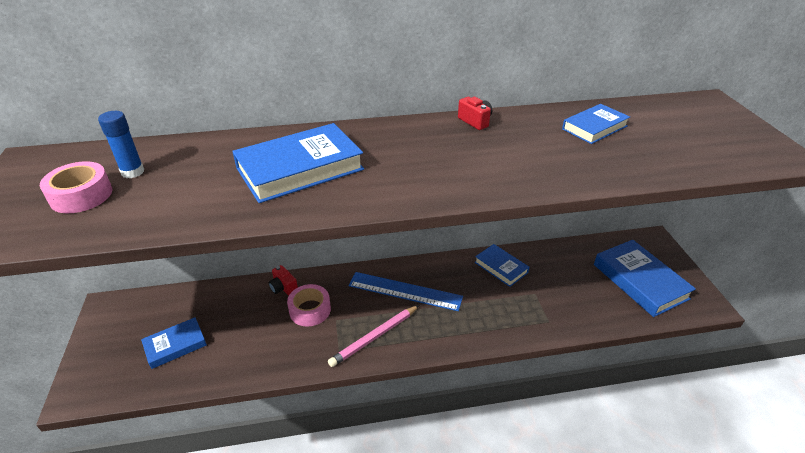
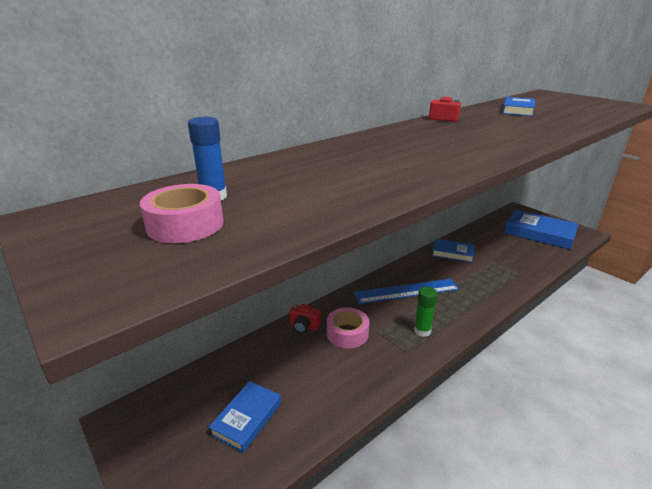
camera: 30 degrees left, 10 degrees down
blue book [232,123,364,203] -> none
pink pencil [328,305,419,367] -> green glue stick [414,287,438,337]

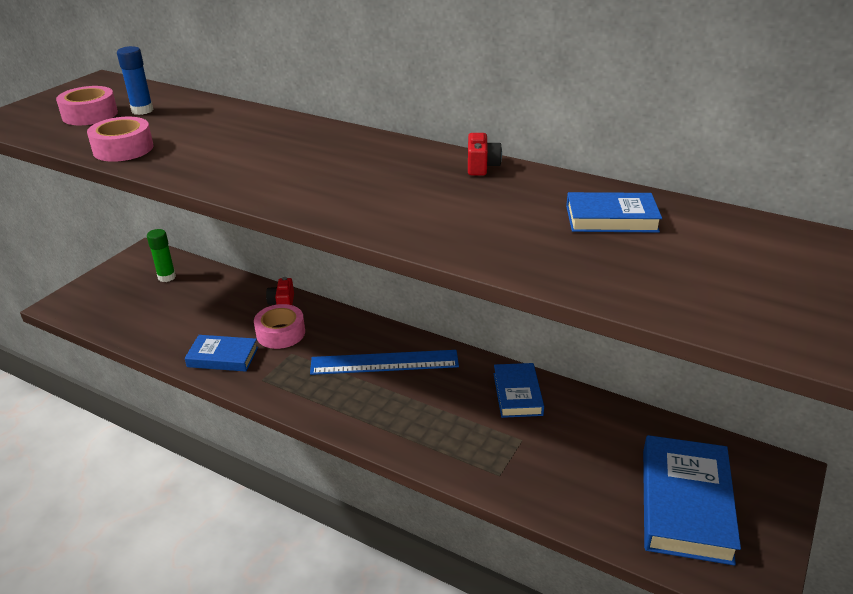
camera: 70 degrees right, 5 degrees up
blue book [209,381,281,453] -> blue book moved to [185,335,258,372]
blue ruler [354,279,459,304] -> blue ruler turned 60 degrees counterclockwise [310,350,459,375]
green glue stick [414,287,438,337] -> green glue stick moved to [147,229,176,282]
none -> pink tape [87,117,153,162]

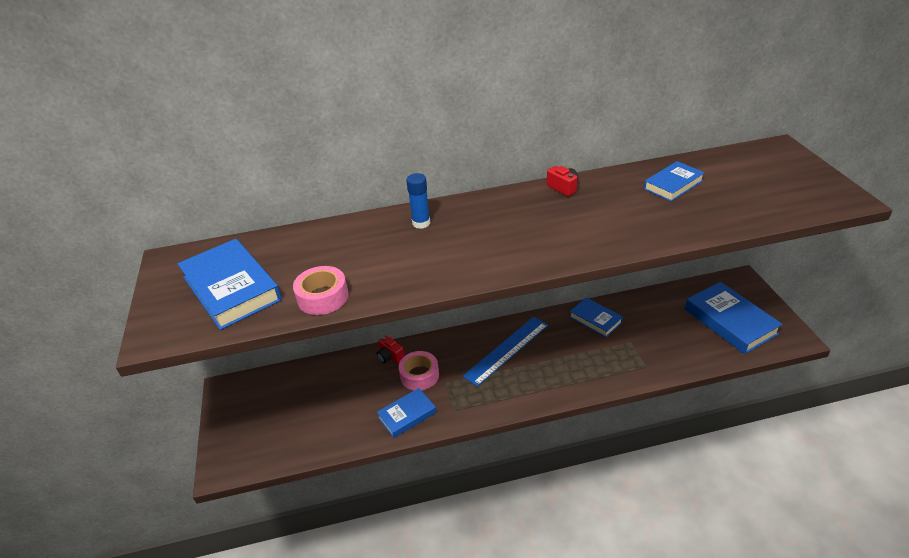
camera: 40 degrees left, 5 degrees up
pink tape [56,86,118,125] -> blue book [177,239,282,330]
blue glue stick [117,46,153,115] -> blue glue stick moved to [406,173,430,229]
green glue stick [147,229,176,282] -> none

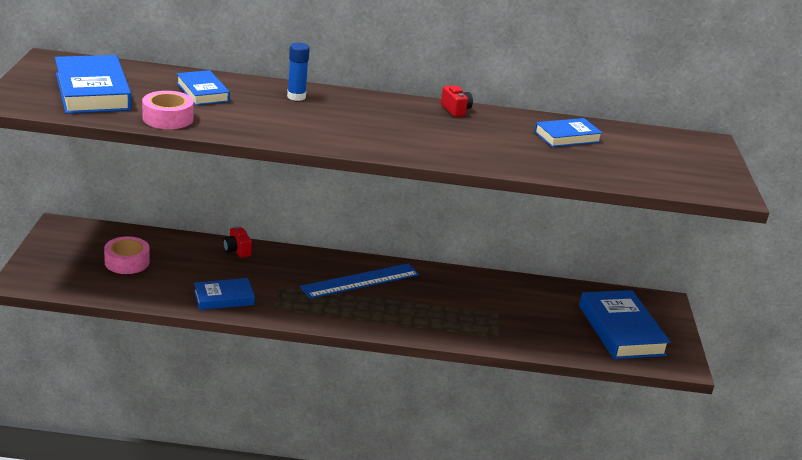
camera: 10 degrees right, 10 degrees down
pink tape [399,351,439,390] -> pink tape moved to [104,236,150,274]
blue book [570,297,623,337] -> blue book moved to [177,70,230,105]

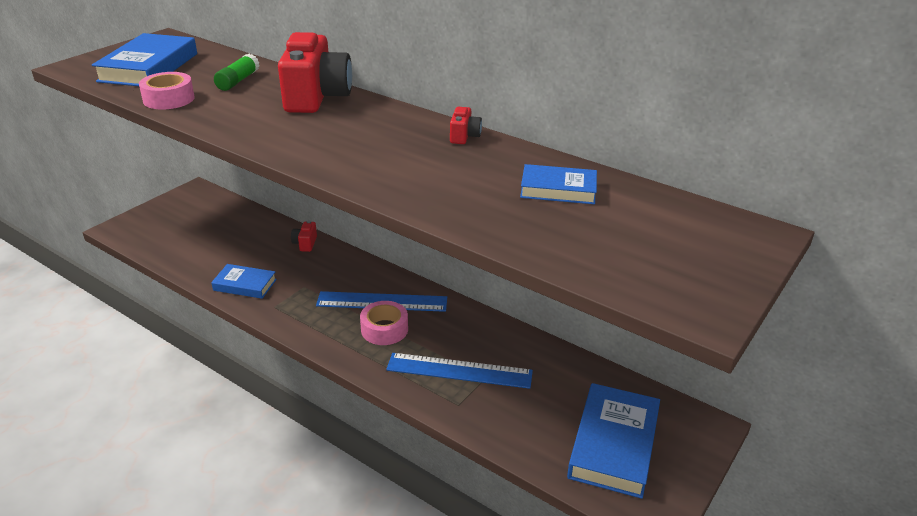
camera: 35 degrees right, 5 degrees up
pink tape [104,236,150,274] -> pink tape moved to [360,301,408,345]
blue book [177,70,230,105] -> green glue stick [214,54,259,91]
blue glue stick [287,43,310,101] -> red camera [278,32,352,113]
none -> blue ruler [386,353,533,389]

